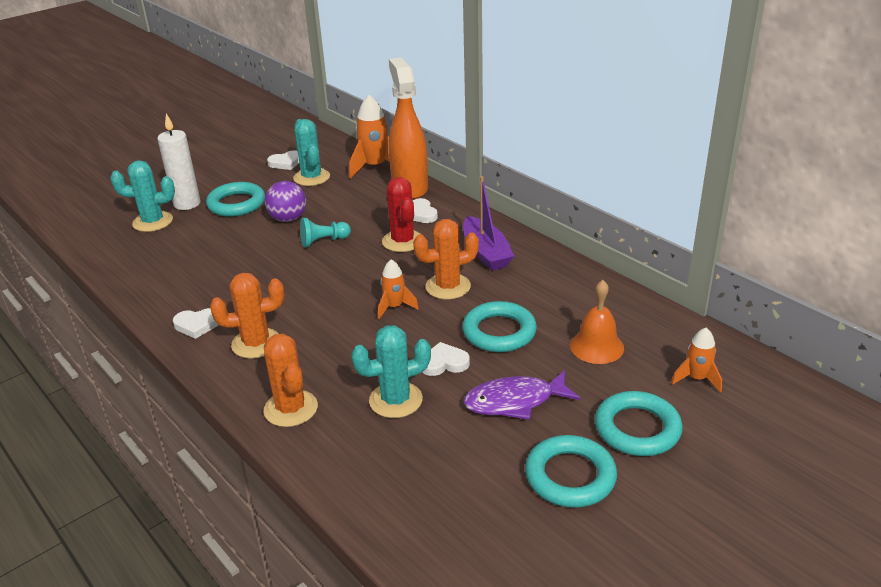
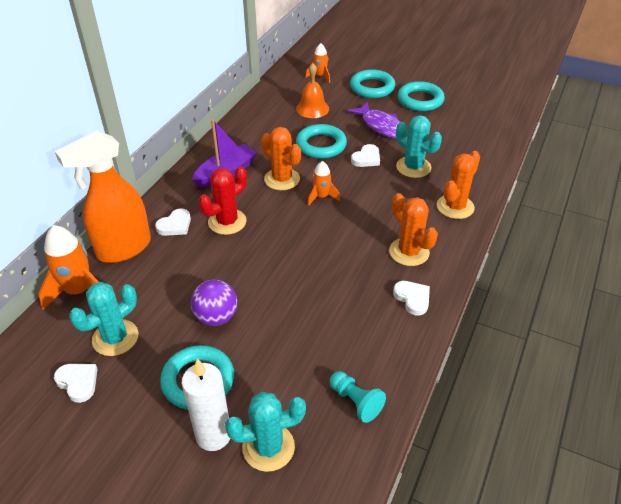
camera: 115 degrees left, 10 degrees up
turquoise cactus [110,160,175,232] -> turquoise cactus turned 75 degrees counterclockwise [225,392,306,472]
turquoise pawn [300,218,351,247] -> turquoise pawn moved to [330,371,386,423]
white heart [422,342,470,376] -> white heart turned 105 degrees counterclockwise [351,144,380,167]

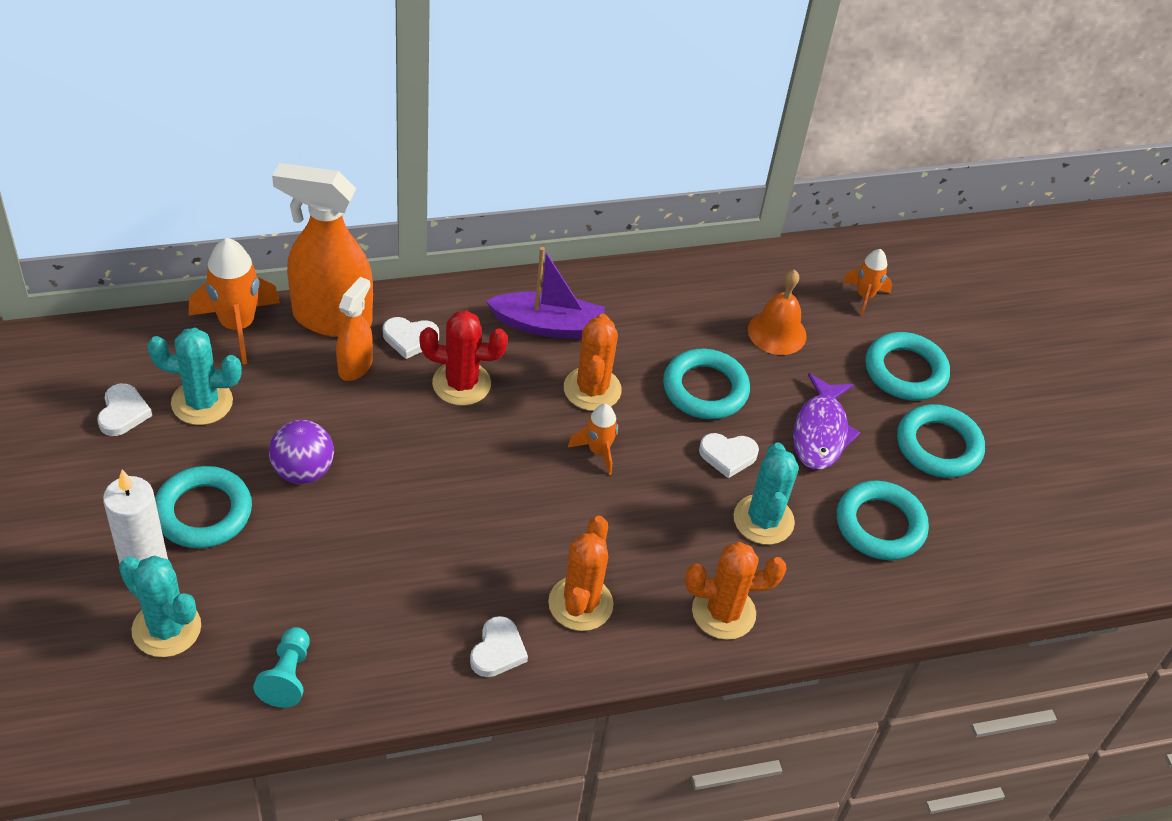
camera: 45 degrees right, 5 degrees up
none -> orange spray bottle [336,277,373,381]
none -> turquoise ring [837,481,929,560]

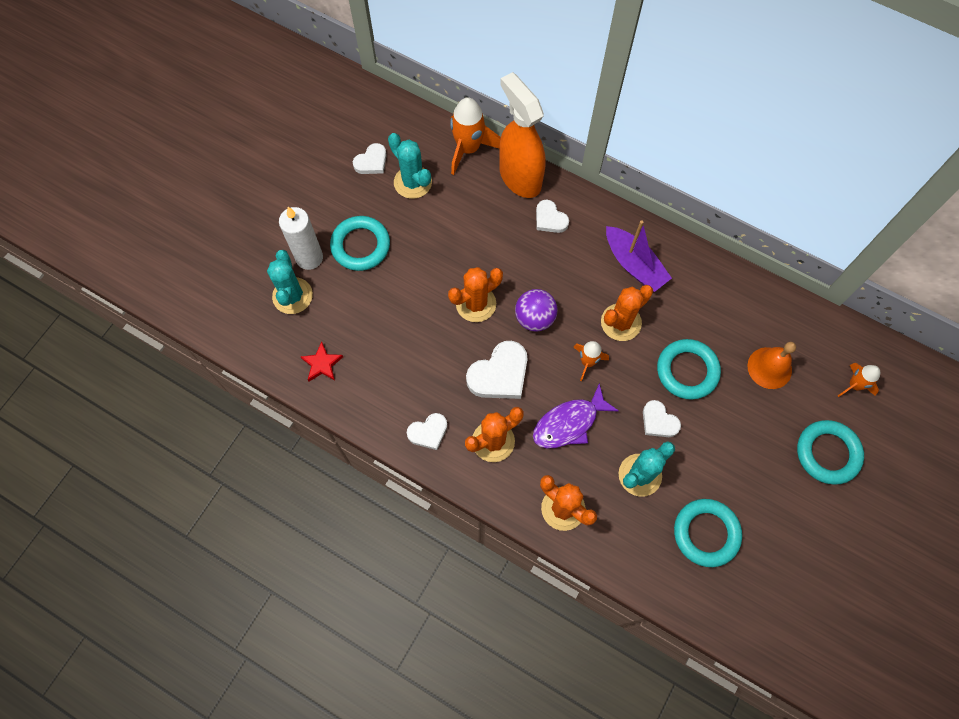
camera: 50 degrees right, 20 degrees up
turquoise pawn [253,627,309,708] -> red star [300,342,343,381]
purple ball [269,420,334,484] -> purple ball moved to [515,289,557,332]
orange spray bottle [336,277,373,381] -> none
red cactus [420,310,508,406] -> none
purple fish [793,373,860,470] -> purple fish moved to [533,383,619,449]
turquoise ring [897,404,985,478] -> none
none -> orange cactus [448,267,503,322]
none -> white heart [466,341,527,399]

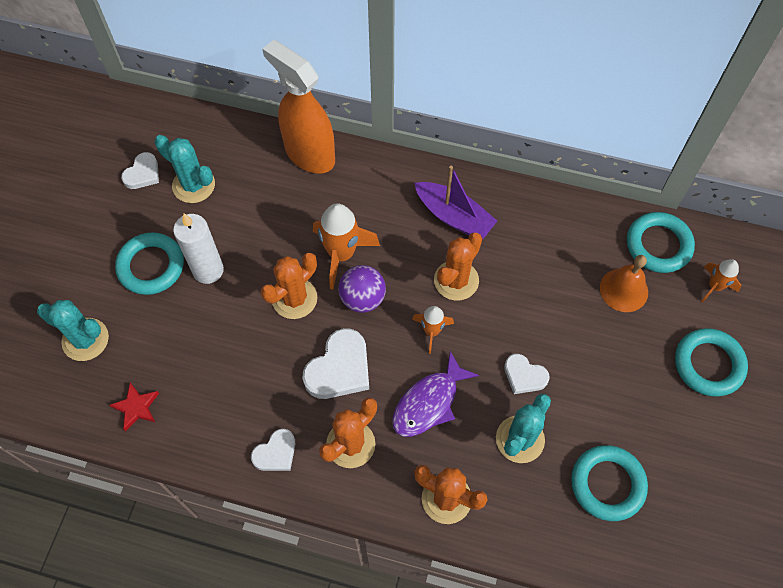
camera: 15 degrees left, 5 degrees down
turquoise cactus [267,250,313,314] -> turquoise cactus turned 45 degrees counterclockwise [37,300,109,361]
white candle [279,207,323,270] -> white candle moved to [173,213,224,284]
orange rocket [450,97,501,175] -> orange rocket moved to [313,203,380,290]
white heart [536,200,569,233] -> none
turquoise ring [657,339,721,399] -> turquoise ring moved to [627,212,695,273]

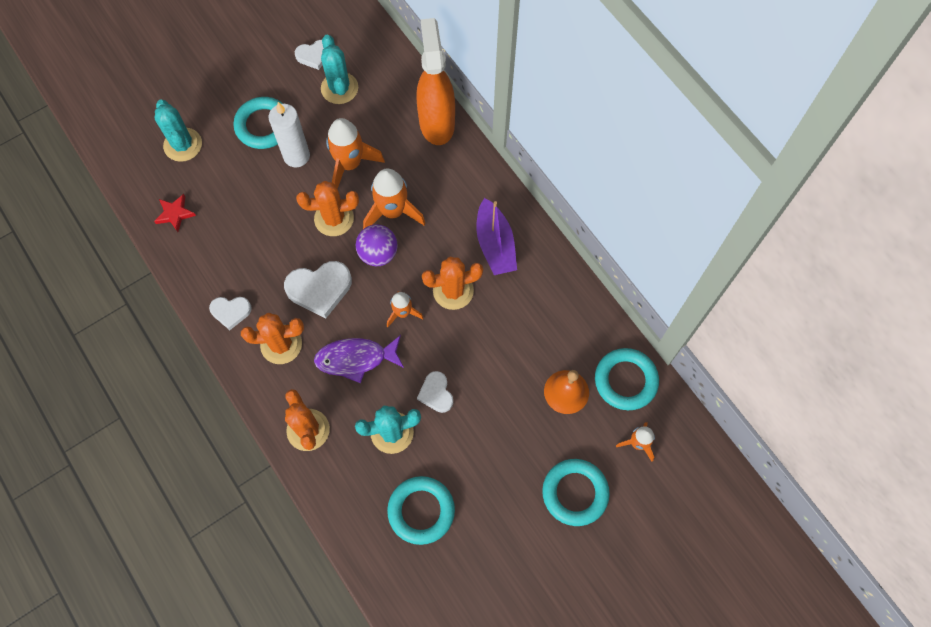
camera: 40 degrees right, 5 degrees up
none -> orange rocket [326,118,385,189]

